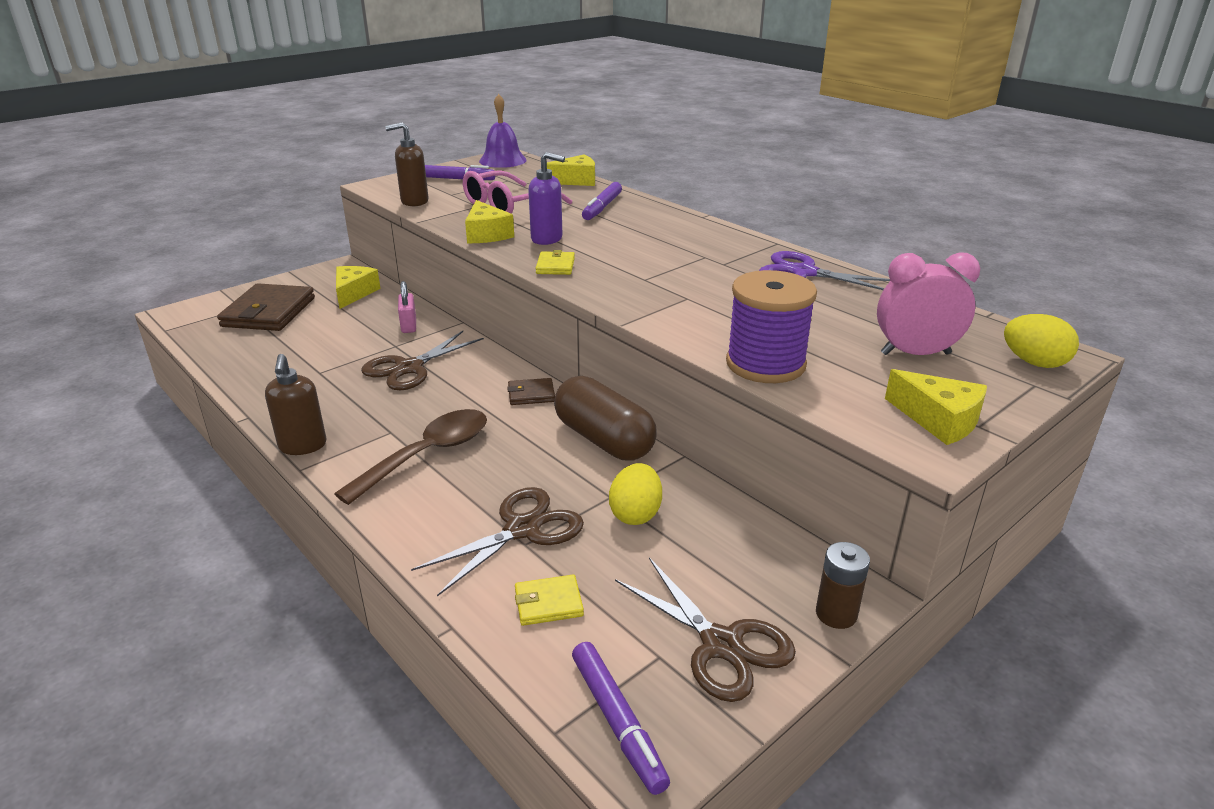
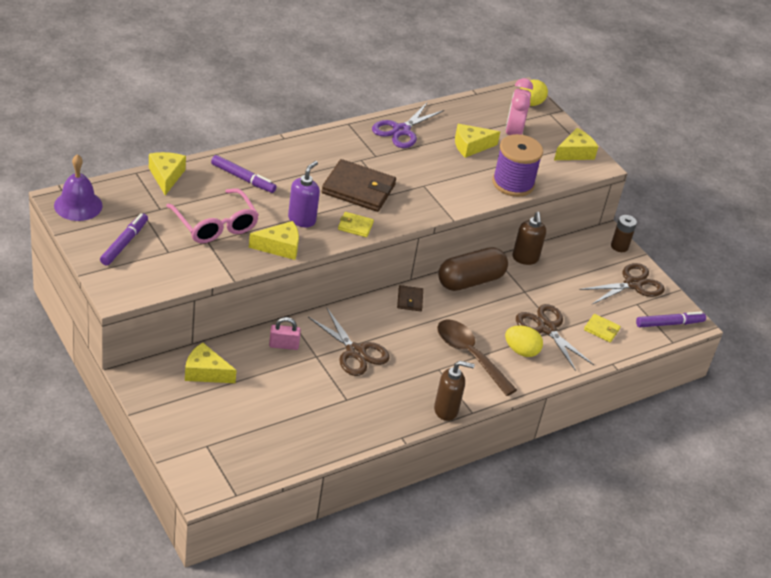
camera: 85 degrees left, 10 degrees up
brown wallet [217,283,315,331] -> brown wallet moved to [322,159,396,212]
brown soap dispenser [385,122,429,206] -> brown soap dispenser moved to [512,212,546,265]
yellow wallet [515,575,584,626] -> yellow wallet turned 60 degrees counterclockwise [584,314,621,342]
yellow egg [609,463,662,525] -> yellow egg moved to [505,325,543,357]
none -> yellow cheese [455,124,500,158]

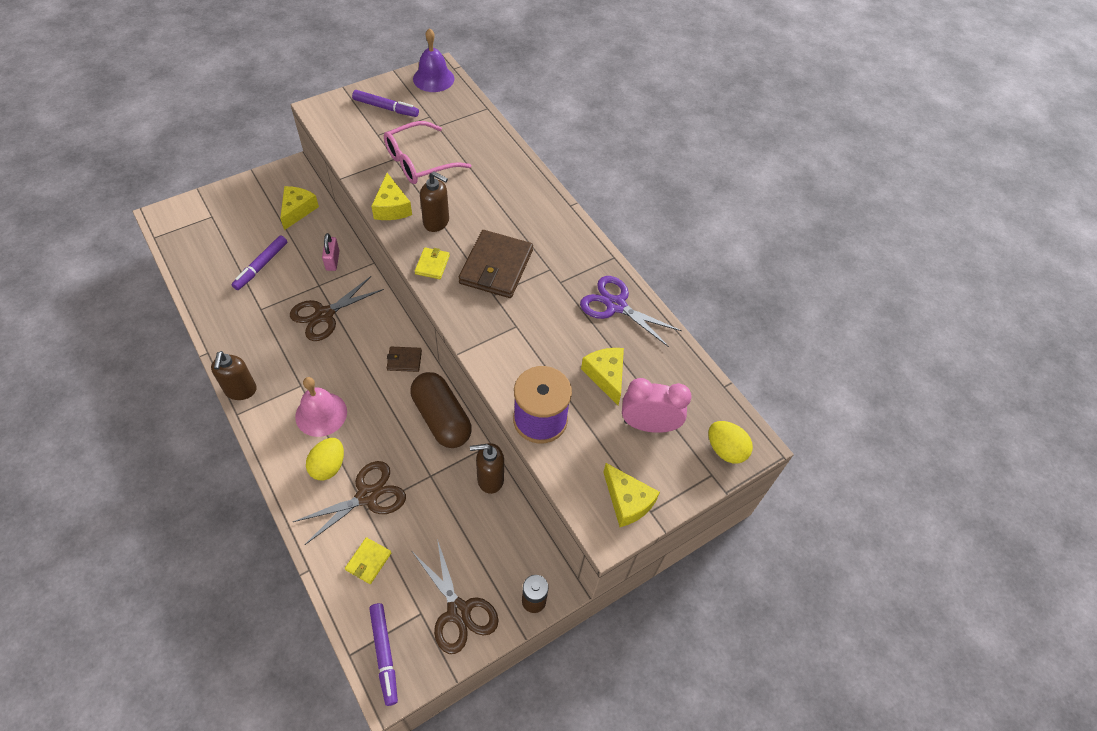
camera: 90 degrees right, 15 degrees up
yellow cheese [149,152,186,195] -> none
purple marker [211,155,277,193] -> purple marker moved to [231,236,287,290]
purple soap dispenser [288,161,320,227] -> brown soap dispenser [420,171,449,232]
brown spoon [437,319,517,396] -> pink bell [295,377,347,437]

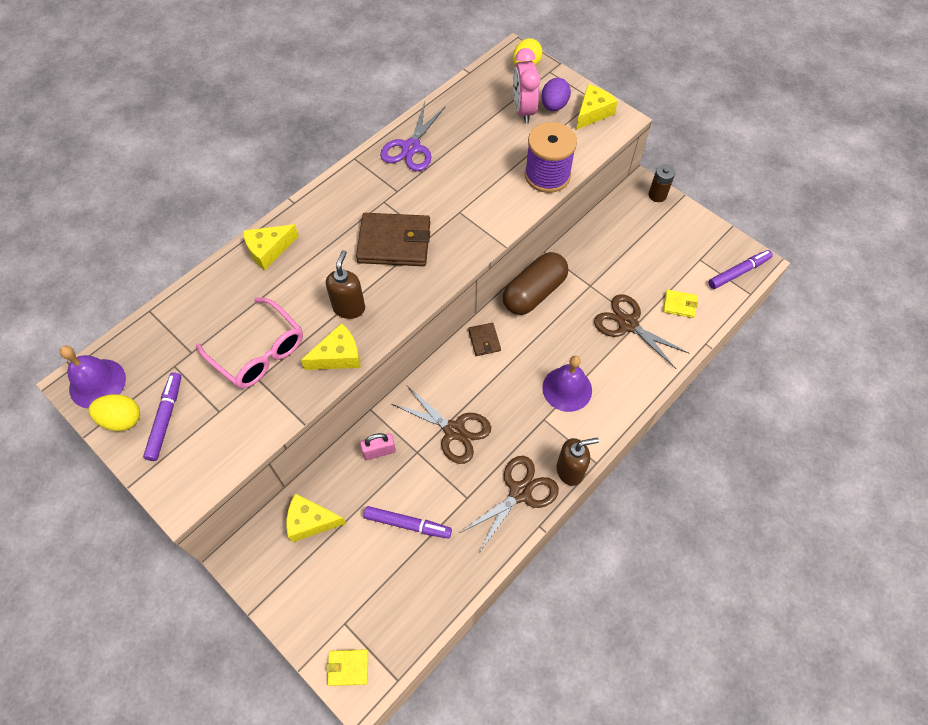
camera: 100 degrees left, 5 degrees up
pink bell [295,377,347,437] -> purple bell [542,356,592,412]
yellow egg [306,438,344,481] -> yellow egg moved to [89,394,140,431]
brown scissors [413,539,499,654] -> brown scissors moved to [460,456,559,551]
yellow wallet [415,247,450,279] -> yellow wallet moved to [327,649,368,686]
brown soap dispenser [470,443,504,494] -> none
yellow cheese [581,348,624,405] -> yellow cheese moved to [243,224,299,270]
none -> purple egg [541,78,571,111]

